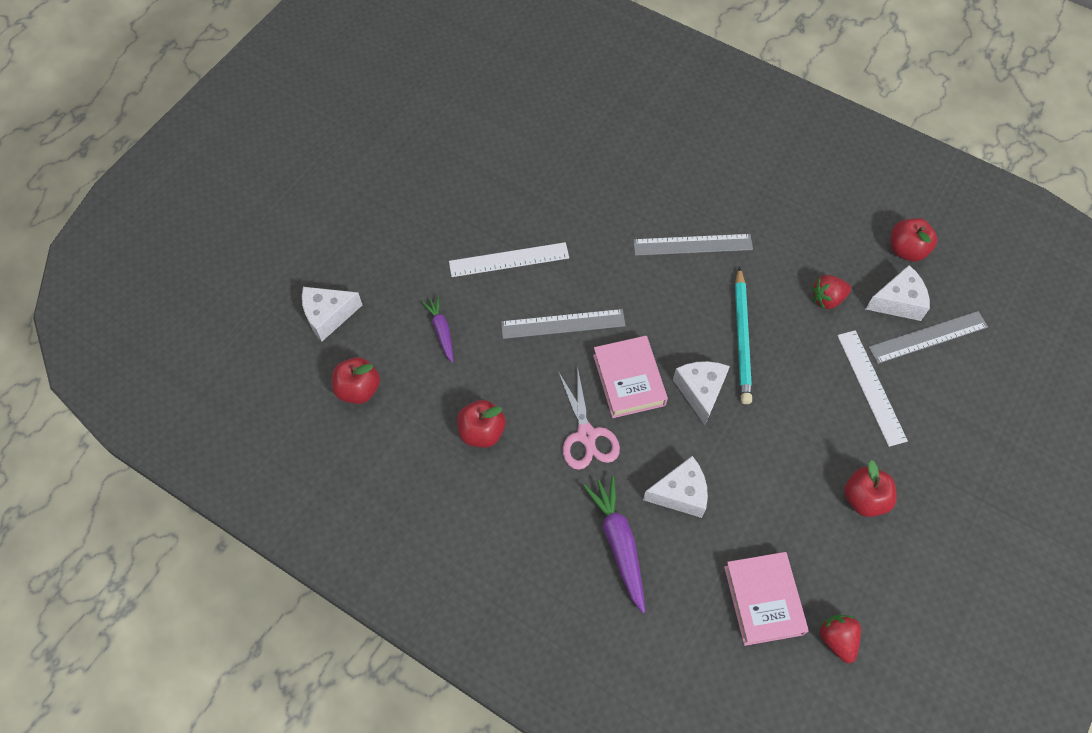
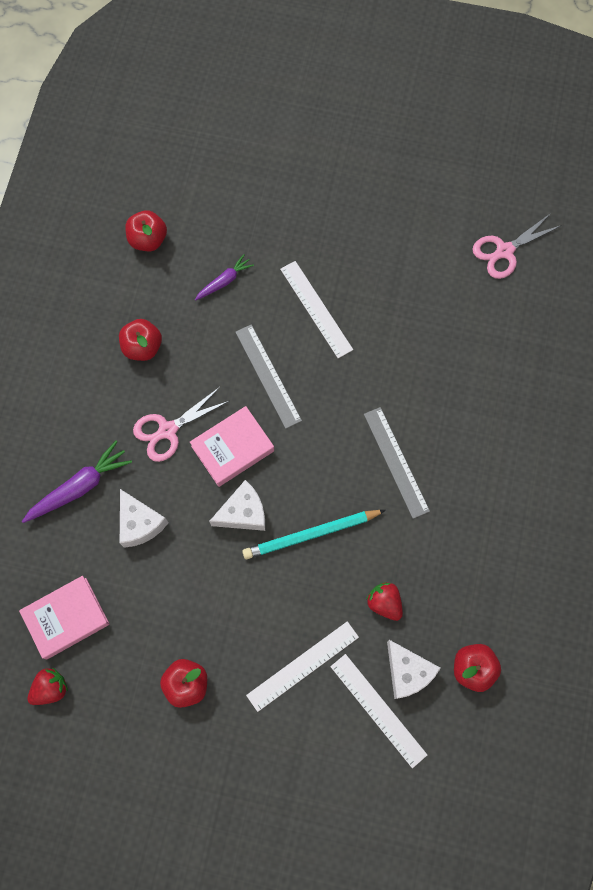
camera: 70 degrees right, 10 degrees up
white cheese [302,287,362,341] -> none
grey ruler [868,311,988,364] -> white ruler [330,654,427,768]
none -> pink scissors [472,213,562,279]

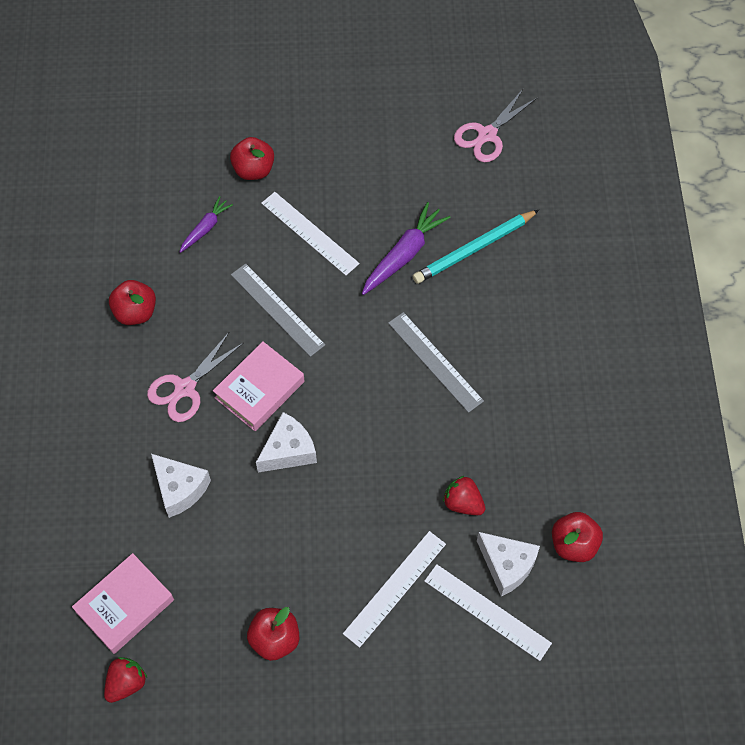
camera: 15 degrees left, 10 degrees down
purple carrot [22,440,132,523] -> purple carrot moved to [362,202,451,295]
red apple [125,210,167,251] -> red apple moved to [230,137,274,180]
turquoise pencil [242,510,386,559] -> turquoise pencil moved to [413,210,539,284]

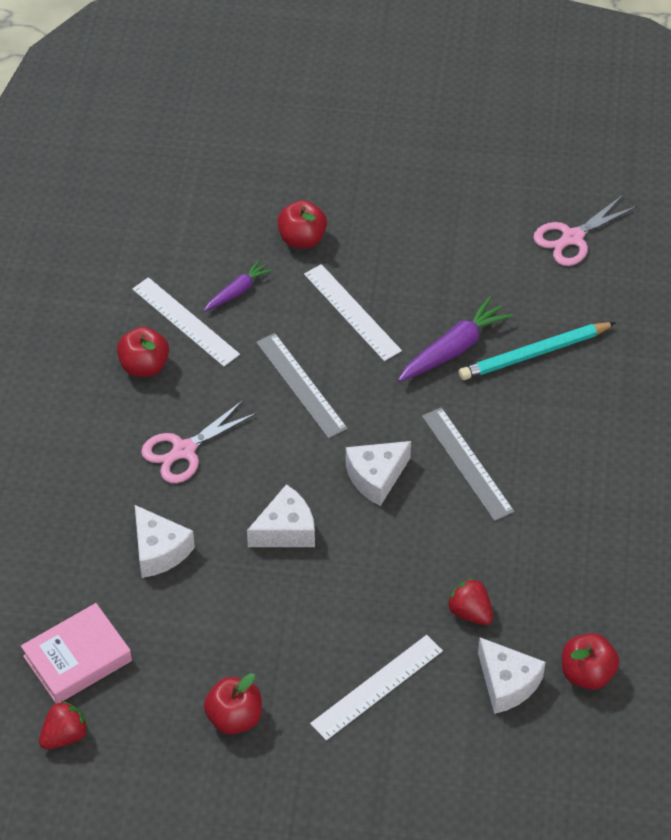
camera: 10 degrees right, 10 degrees down
pink book [213,342,304,431] -> none
white ruler [424,564,552,661] -> white ruler moved to [132,277,240,367]
none -> white cheese [346,441,411,506]

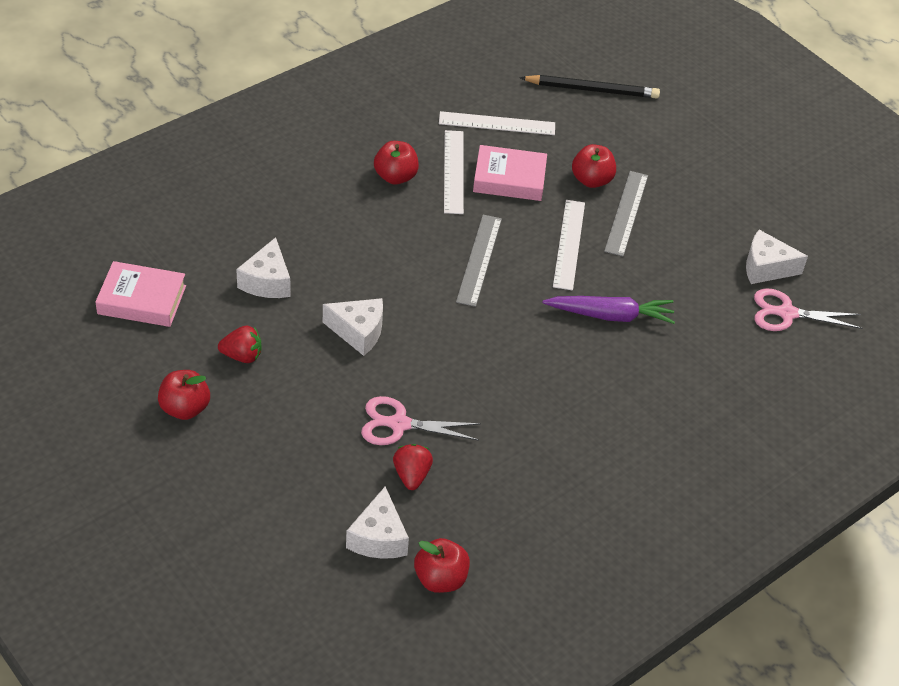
camera: 40 degrees right, 5 degrees down
red strawberry [39,701,88,749] -> red strawberry moved to [218,325,261,363]
pink scissors [141,399,257,483] -> pink scissors moved to [361,396,481,445]
purple carrot [204,260,272,312] -> pink book [473,145,547,201]
white ruler [310,635,443,741] -> white ruler moved to [439,111,555,135]
white cheese [346,441,411,506] -> white cheese moved to [746,230,808,284]
grey ruler [422,407,515,521] -> grey ruler moved to [604,171,648,257]
turquoise pencil [459,322,616,380] -> none
none -> black pencil [520,75,660,99]

